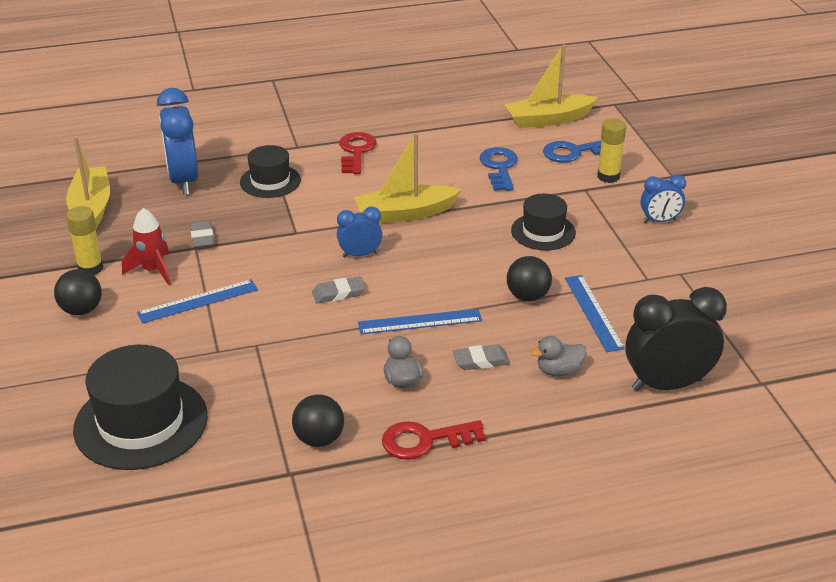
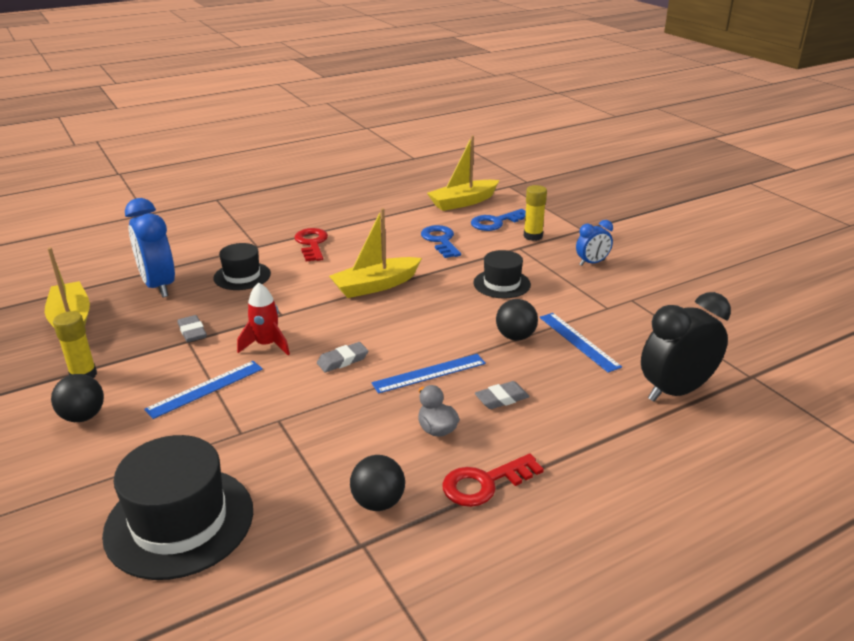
camera: 15 degrees left, 5 degrees down
red rocket [122,208,171,285] -> red rocket moved to [237,282,290,355]
blue clock [337,207,382,258] -> none
grey duck [530,336,587,376] -> none

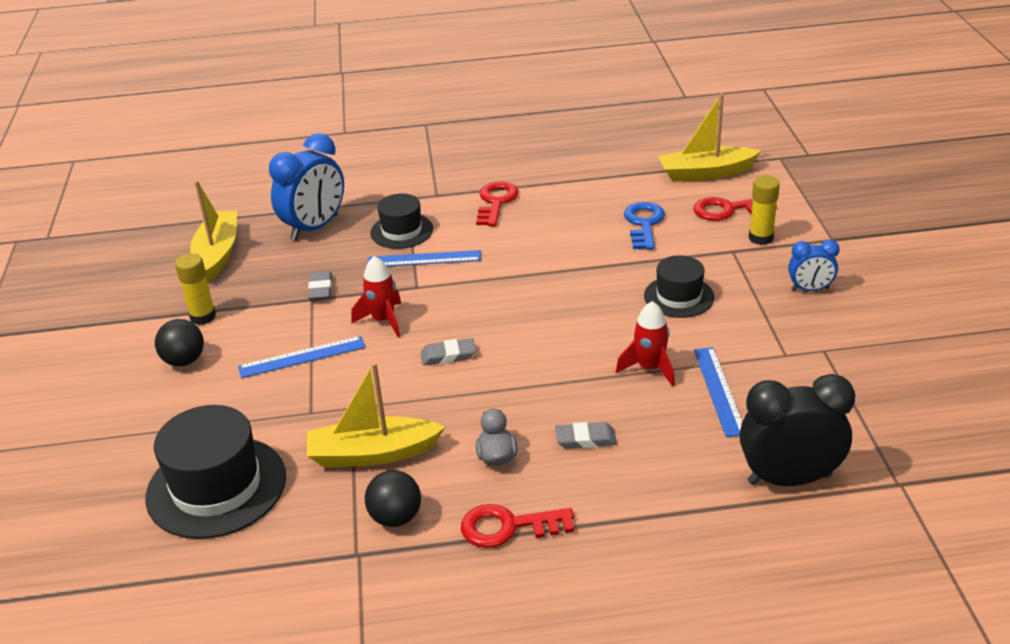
camera: 25 degrees right, 5 degrees up
blue clock [125,198,175,298] -> blue clock turned 135 degrees counterclockwise [269,133,344,241]
yellow boat [329,208,422,298] -> yellow boat moved to [307,362,445,467]
blue ruler [371,354,486,394] -> blue ruler moved to [368,250,481,266]
blue key [471,209,526,231] -> red key [693,197,777,221]
black ball [496,299,538,341] -> red rocket [616,301,675,387]

